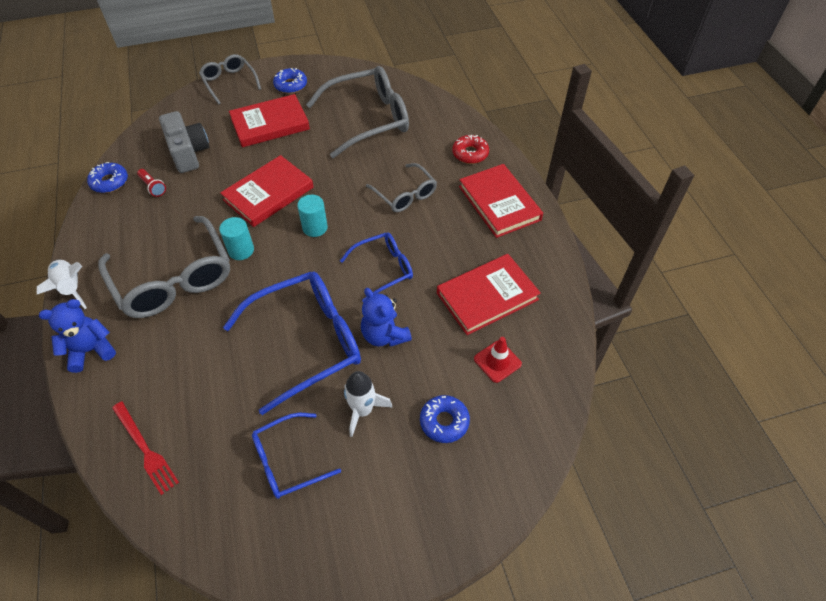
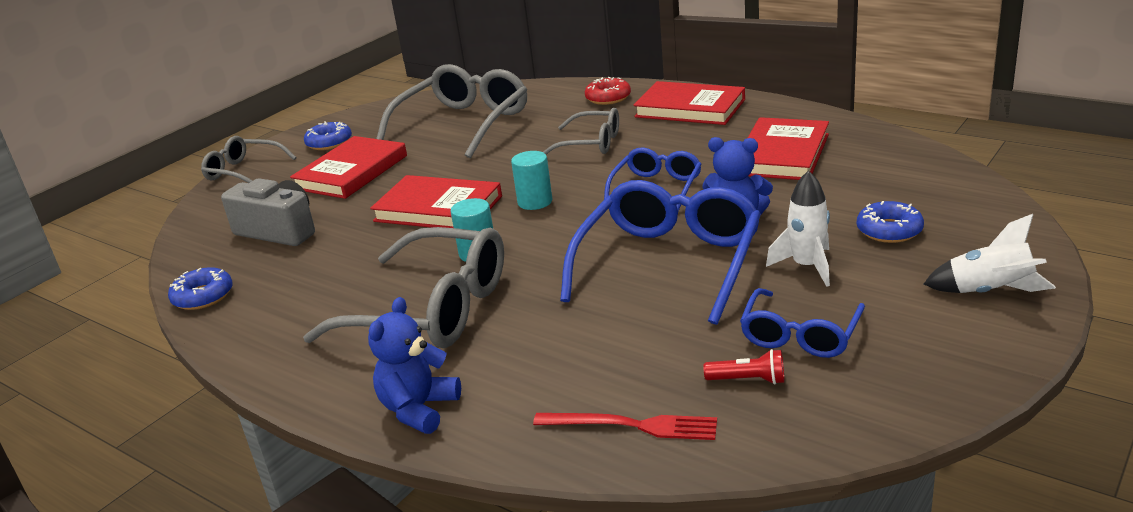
camera: 35 degrees left, 25 degrees down
white rocket [37,259,87,309] -> white rocket moved to [924,214,1056,293]
red flashlight [137,169,166,197] -> red flashlight moved to [704,349,784,385]
red book [220,155,314,227] -> red book turned 75 degrees counterclockwise [370,175,502,228]
red traffic cone [474,337,522,383] -> none

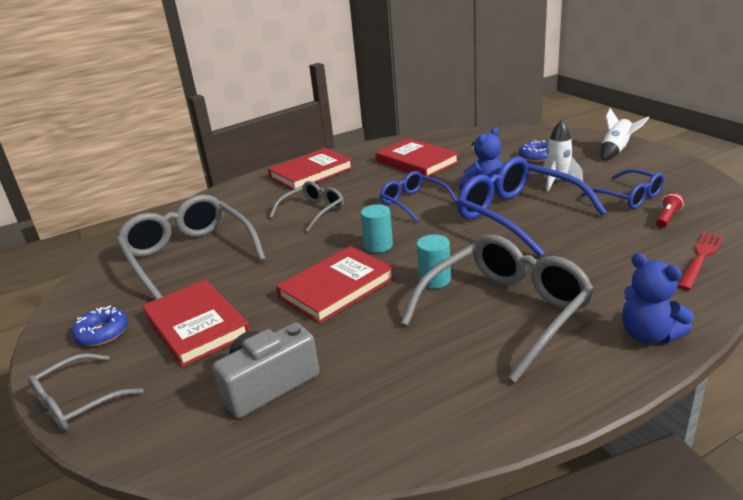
camera: 65 degrees left, 0 degrees up
blue donut [168,267,233,310] -> none
red donut [585,77,631,105] -> none

